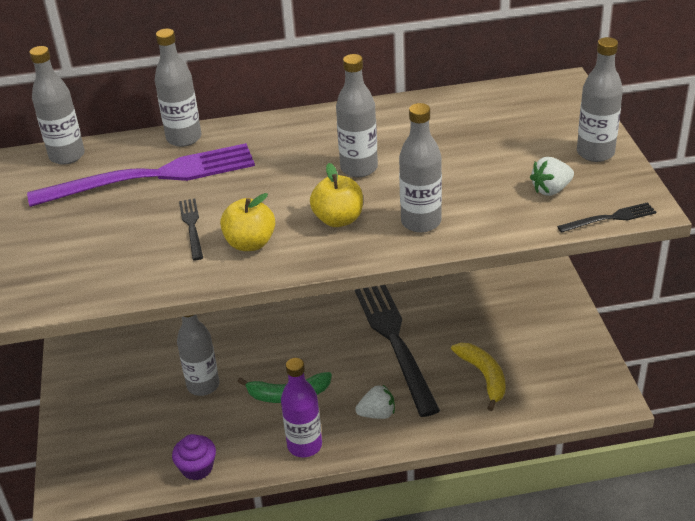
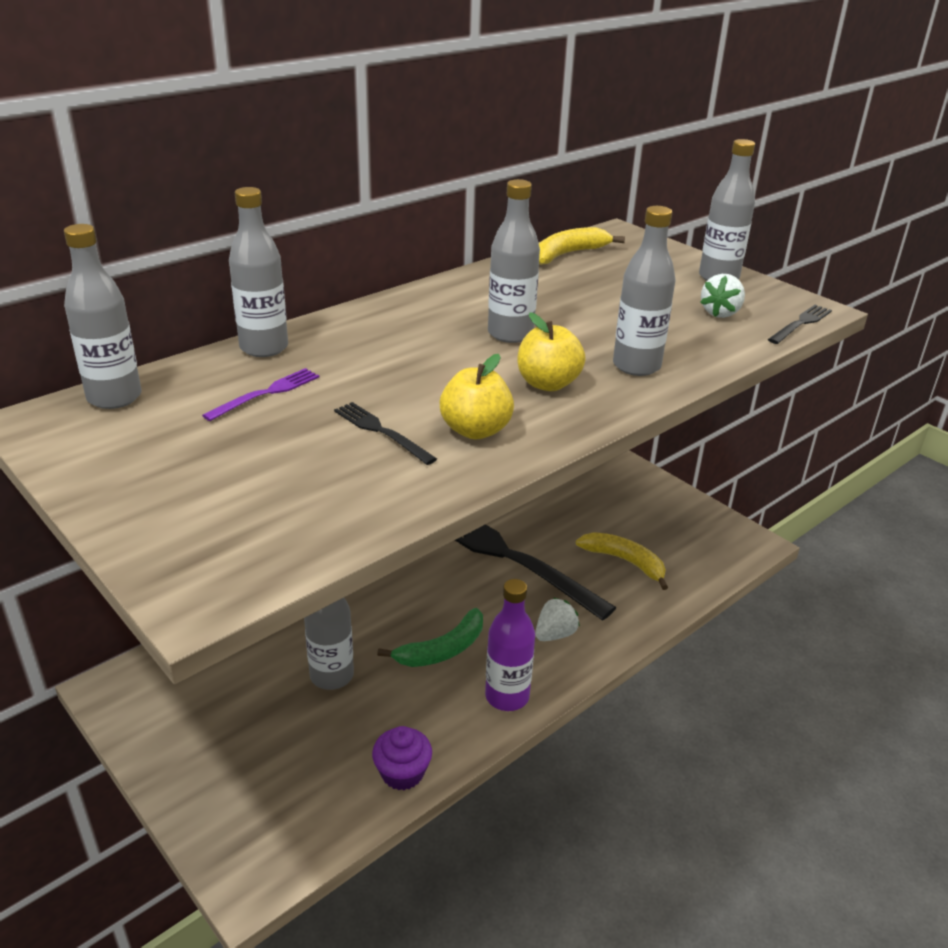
camera: 35 degrees left, 5 degrees down
purple fork [27,143,255,207] -> purple fork [202,368,319,421], size x0.42
none -> yellow banana [539,227,625,265]

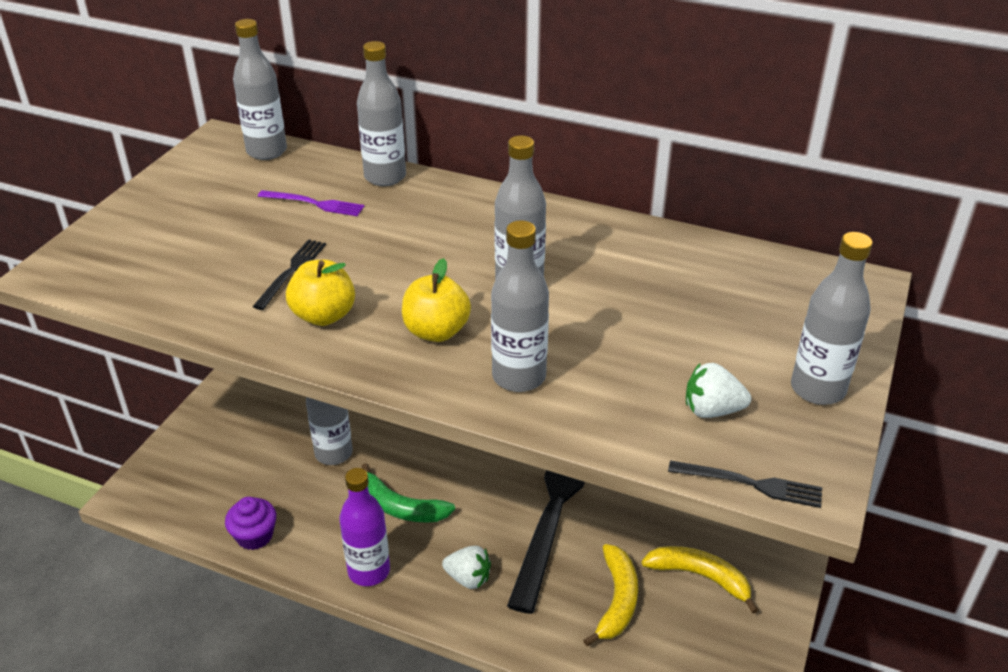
camera: 65 degrees right, 5 degrees up
yellow banana [539,227,625,265] -> yellow banana moved to [642,546,758,614]

